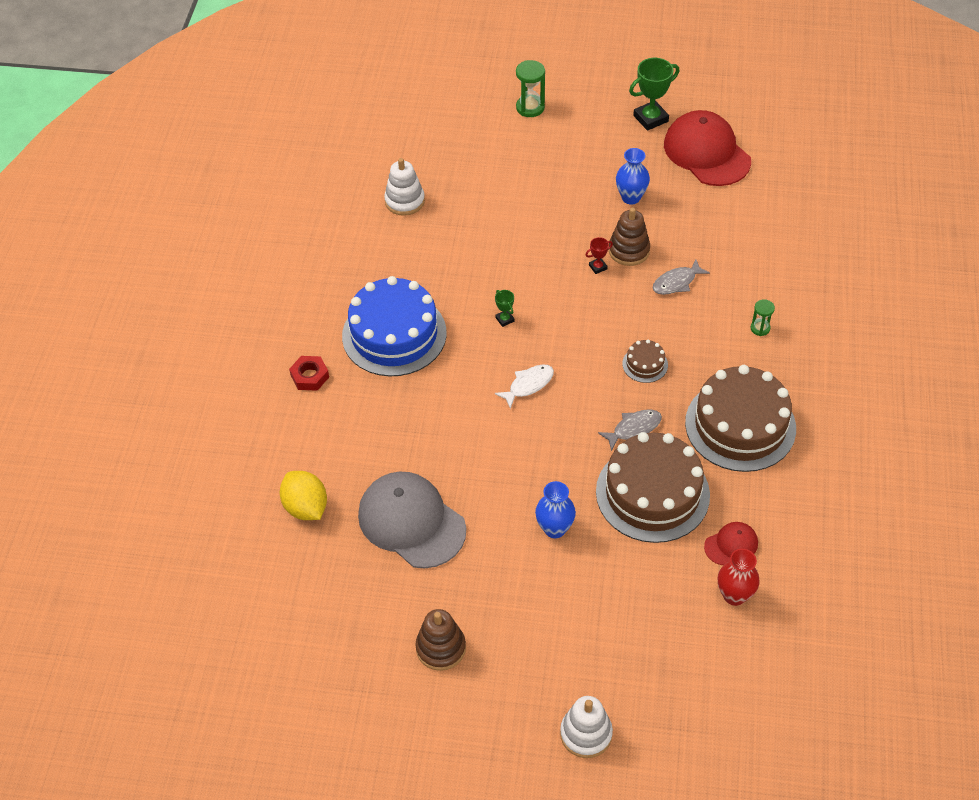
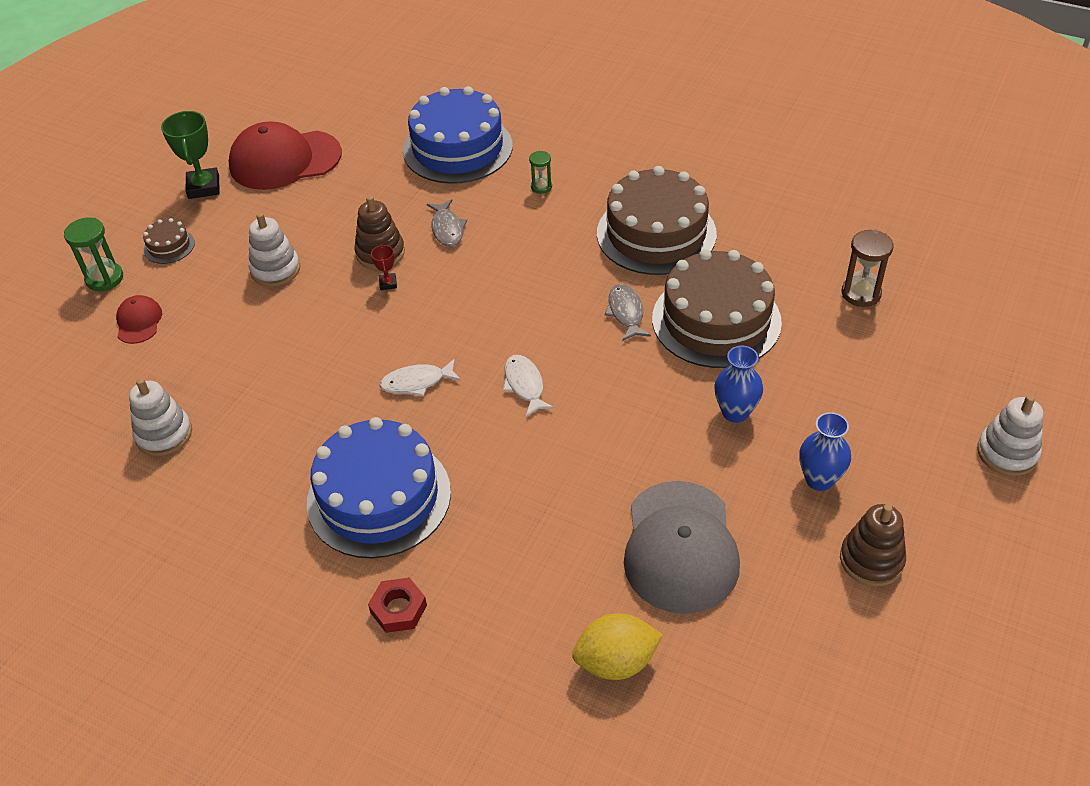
camera: 70 degrees left, 5 degrees down
grey cap [358,472,466,569] -> grey cap turned 60 degrees counterclockwise [624,481,740,614]
green trophy [495,290,515,327] -> white fish [380,359,461,396]
blue vase [616,148,650,204] -> blue vase moved to [799,412,851,491]
brown cake [622,339,668,383] -> brown cake moved to [143,218,195,264]
red cap [704,522,758,565] -> red cap moved to [116,295,162,344]
red vase [718,549,760,606] -> brown hourglass [842,230,893,307]
none -> white stacking toy [249,213,300,287]
none -> blue cake [403,86,513,184]

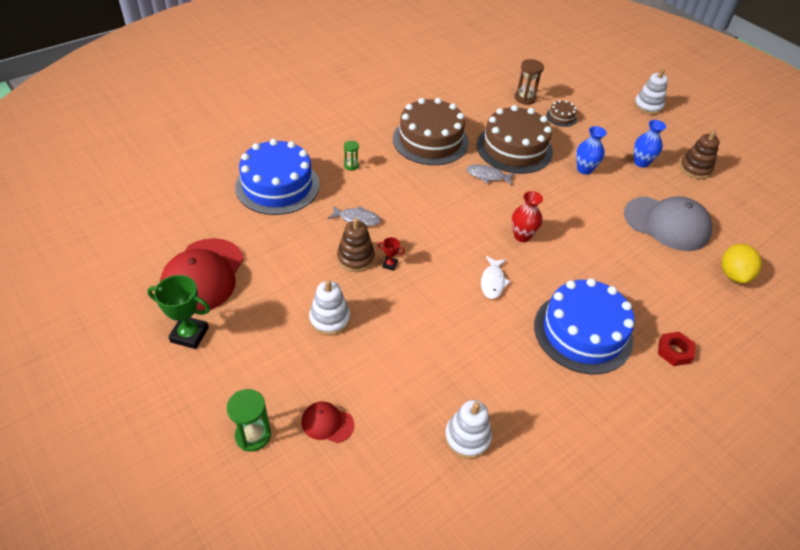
camera: 70 degrees left, 0 degrees up
brown cake [143,218,195,264] -> brown cake moved to [546,100,577,127]
white fish [503,355,555,417] -> red vase [512,191,543,242]

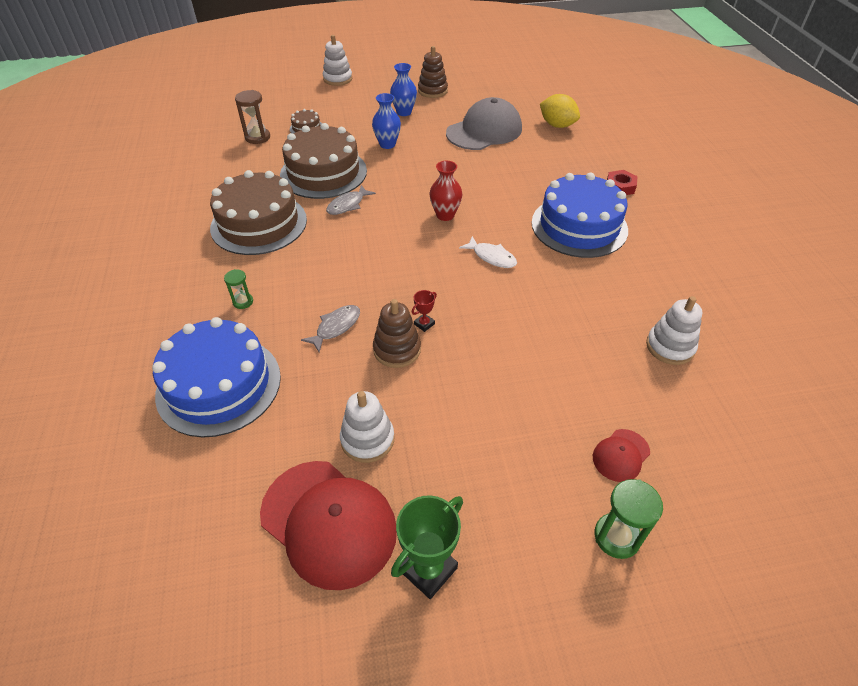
camera: 60 degrees left, 0 degrees up
white stacking toy [309,279,350,336] -> white stacking toy moved to [340,391,395,463]

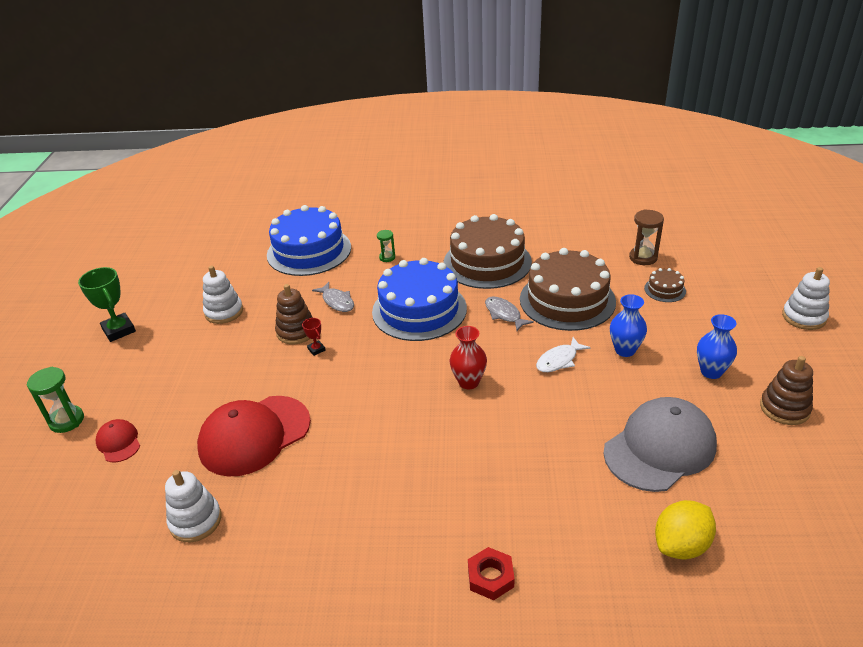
camera: 105 degrees right, 10 degrees down
red cap [260,461,397,590] -> red cap moved to [197,396,311,476]
grey cap [446,97,522,150] -> grey cap turned 105 degrees counterclockwise [603,397,717,492]
white fish [459,236,517,268] -> white fish moved to [536,337,591,372]
blue cake [532,172,628,258] -> blue cake moved to [372,258,467,341]

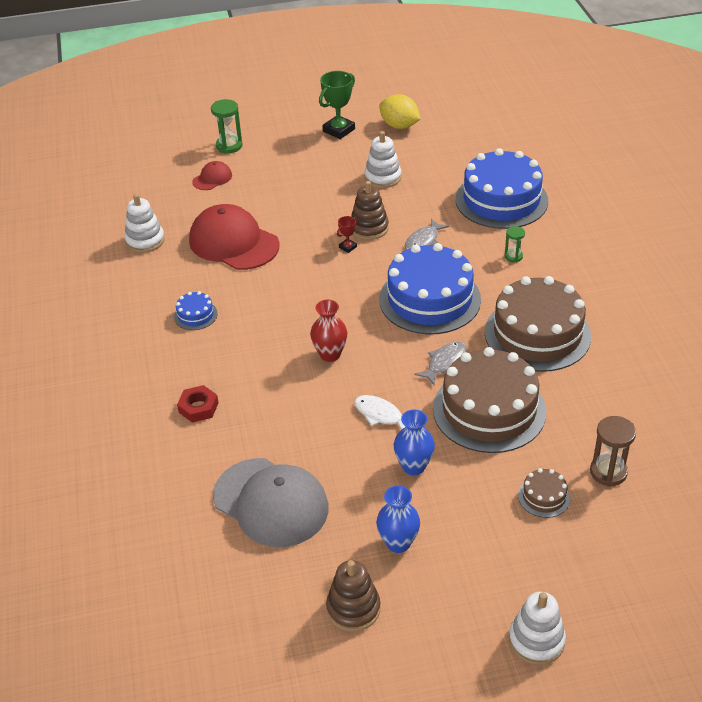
camera: 75 degrees right, 5 degrees up
red nut [468,547,515,600] -> red nut moved to [177,385,218,423]
yellow lemon [655,500,716,560] -> yellow lemon moved to [379,94,420,129]
none -> blue cake [174,291,218,330]

